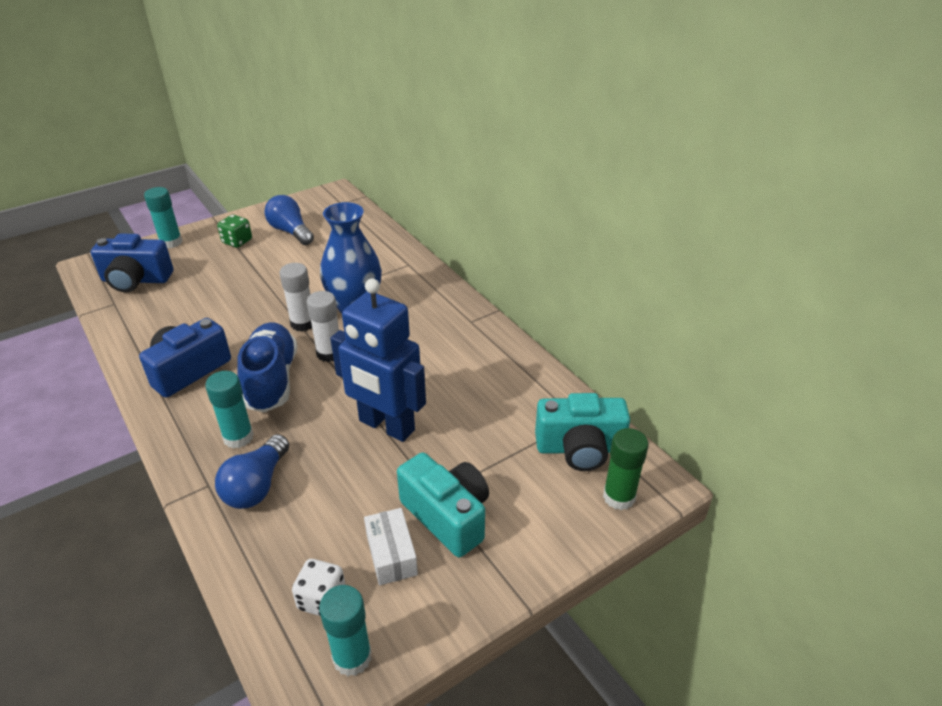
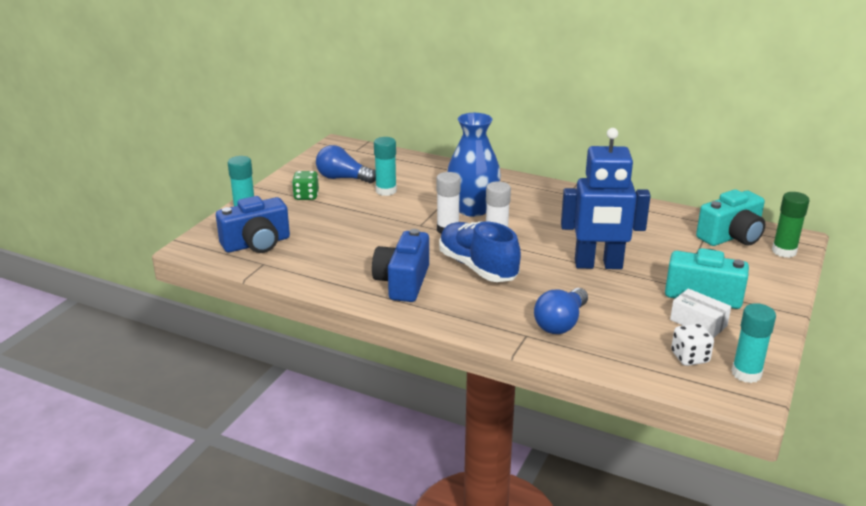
camera: 30 degrees left, 10 degrees down
turquoise glue stick [205,371,254,449] -> turquoise glue stick moved to [374,137,397,196]
blue light bulb [215,434,289,509] -> blue light bulb turned 45 degrees clockwise [534,288,588,334]

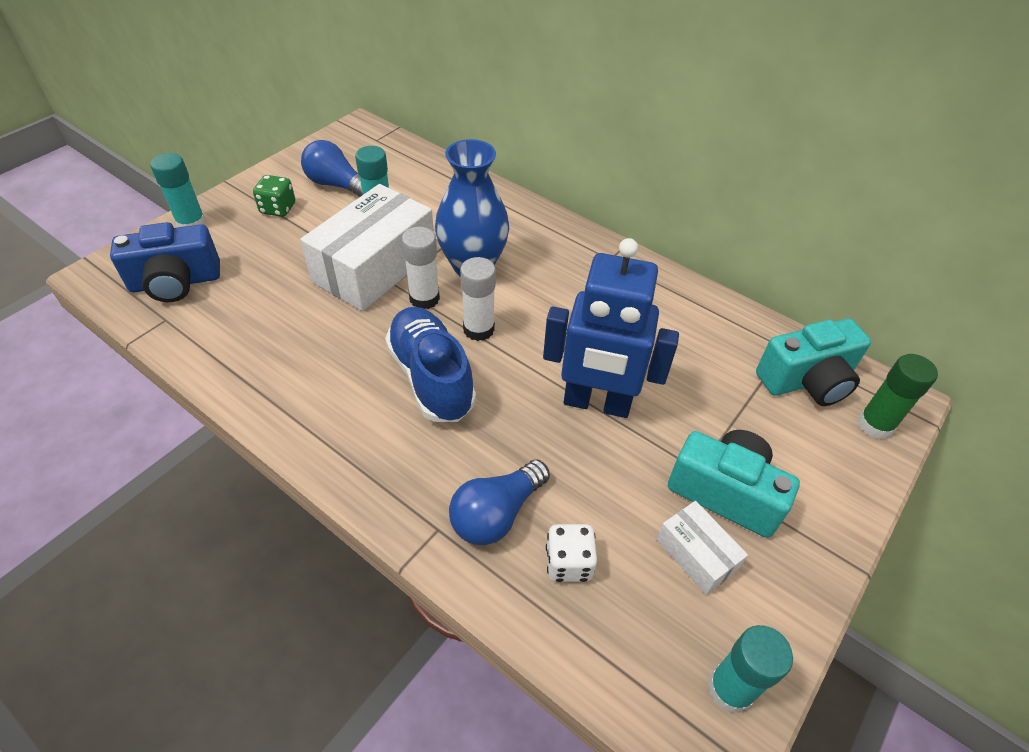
camera: 10 degrees right, 20 degrees up
blue camera [372,229,429,302] -> none
white dice [671,323,714,366] -> white dice moved to [546,524,597,582]
none -> white box [300,184,434,311]

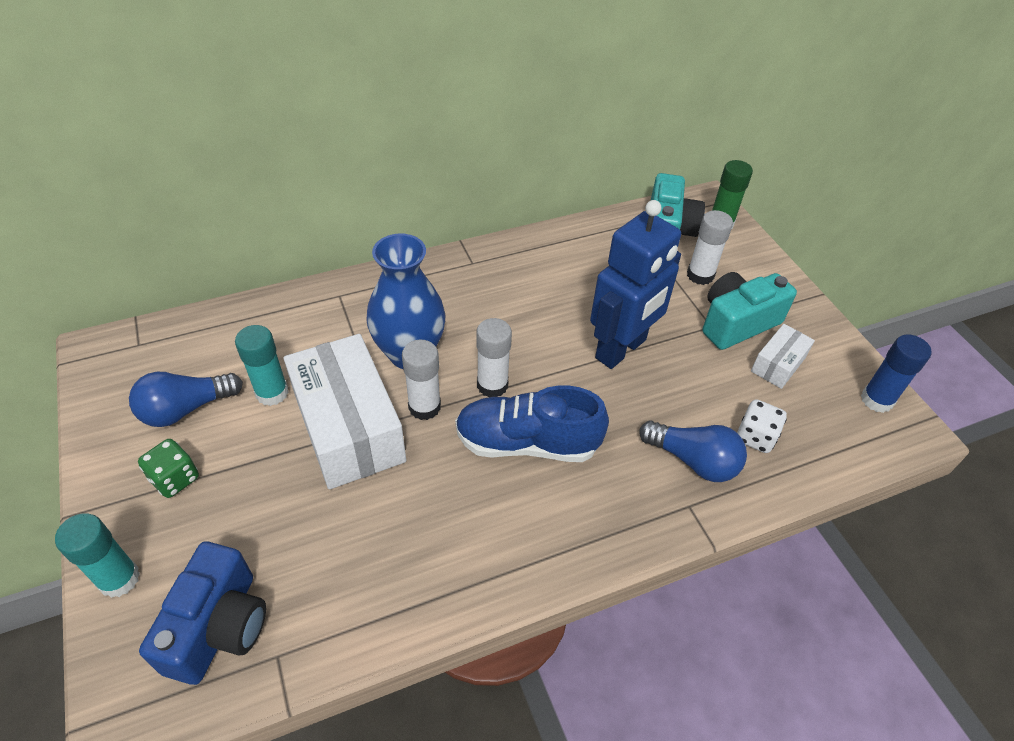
camera: 60 degrees left, 0 degrees up
blue light bulb [449,459,550,545] -> blue light bulb turned 45 degrees counterclockwise [639,420,747,482]
white box [657,501,748,595] -> white box turned 45 degrees counterclockwise [751,324,815,389]
turquoise glue stick [708,625,793,713] -> blue glue stick [861,334,931,413]
none -> white glue stick [687,210,733,285]

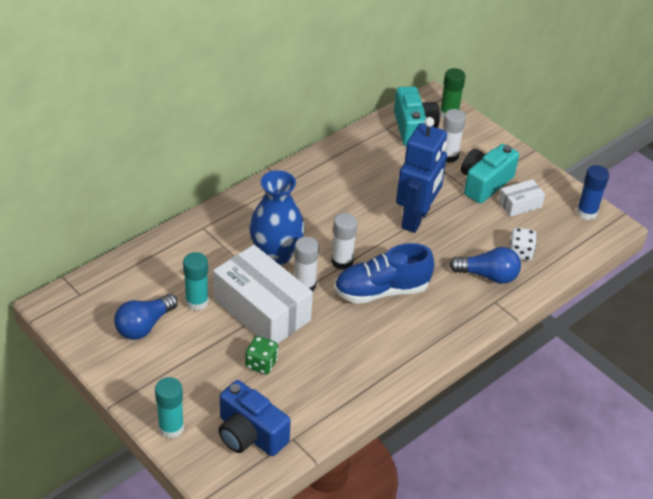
camera: 20 degrees left, 5 degrees down
green dice [138,439,199,498] -> green dice moved to [245,336,278,374]
blue camera [139,541,266,685] -> blue camera turned 135 degrees clockwise [219,380,291,456]
white box [751,324,815,389] -> white box turned 45 degrees clockwise [498,179,545,217]

